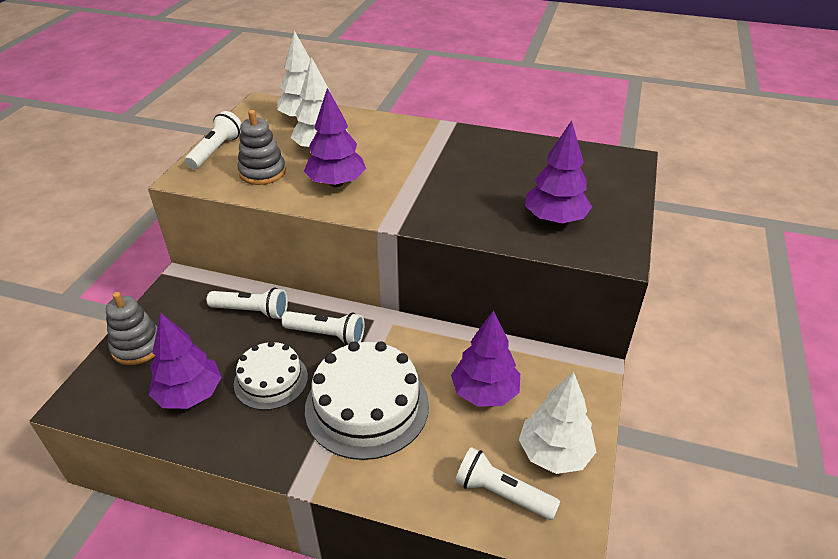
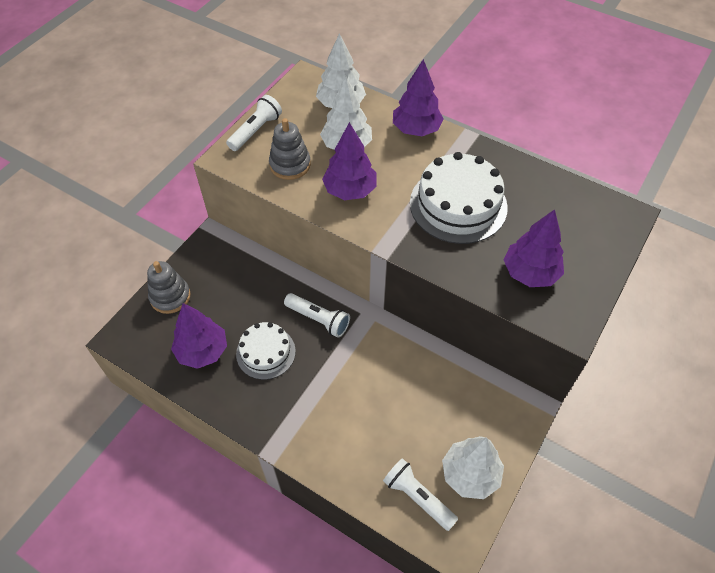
camera: 15 degrees right, 15 degrees up
white flashlight [207,288,288,320] -> none
white cake [305,341,429,460] -> white cake moved to [410,152,508,244]
purple tree [451,310,520,407] -> purple tree moved to [393,59,444,136]

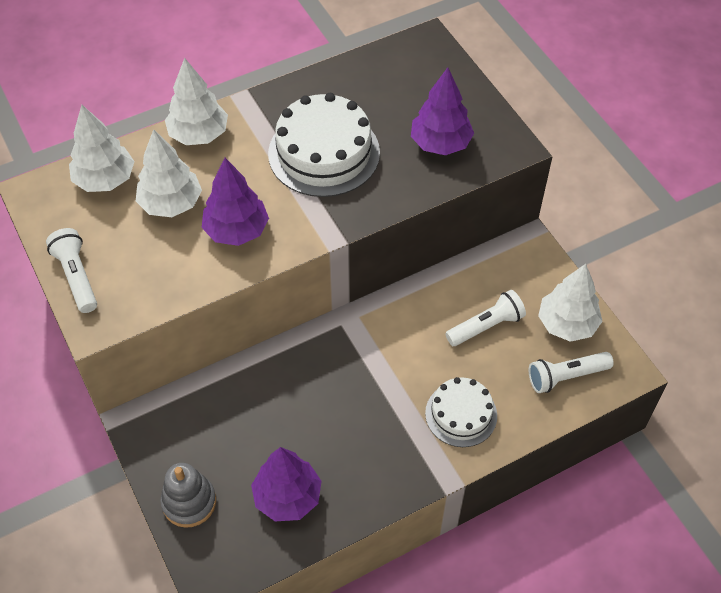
camera: 60 degrees left, 0 degrees up
white cake [236,322,296,380] -> white cake moved to [425,377,497,447]
grey stacking toy [269,118,311,180] -> none
white flashlight [284,293,350,338] -> white flashlight moved to [446,290,526,346]
purple tree [393,59,444,136] -> white tree [165,58,228,145]

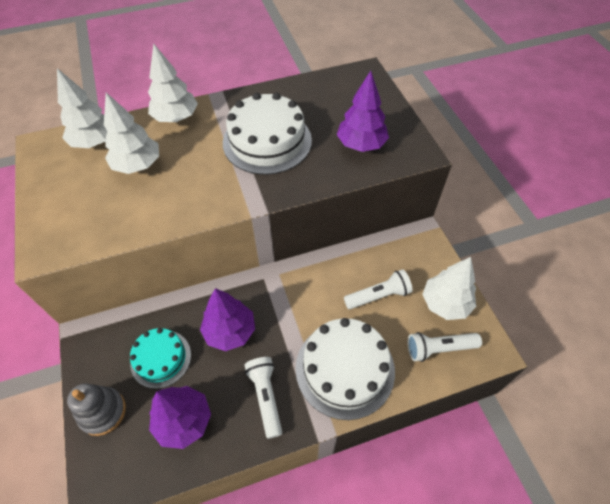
camera: 10 degrees right, 0 degrees up
white flashlight [46,228,97,313] -> white flashlight moved to [245,357,282,439]
purple tree [202,158,269,246] -> purple tree moved to [200,288,255,351]
white cake [425,377,497,447] -> white cake [296,318,395,420], size x1.63
none -> turquoise cake [130,328,191,389]

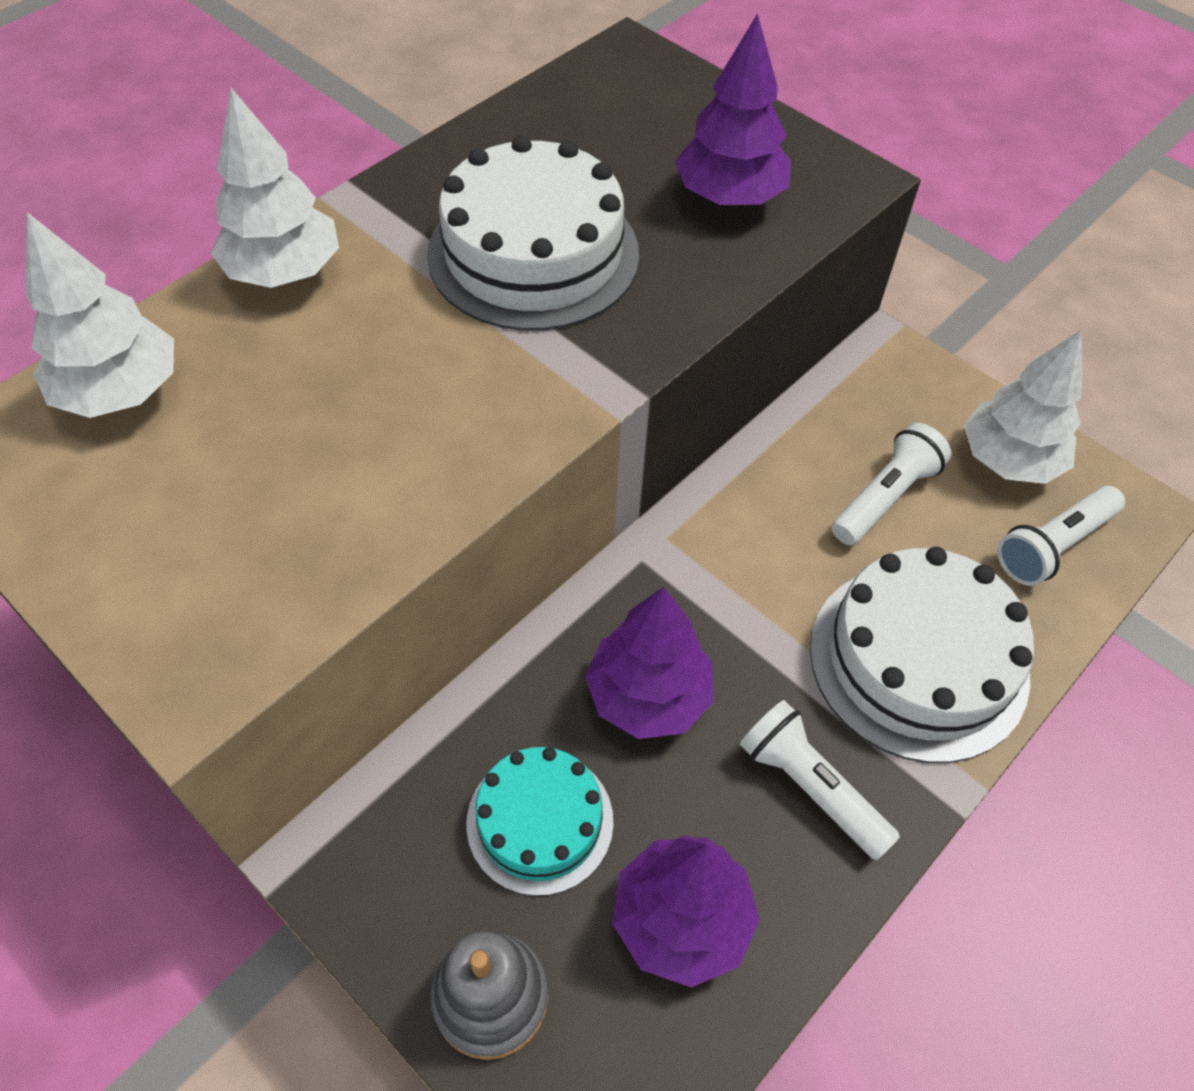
camera: 30 degrees left, 0 degrees up
white tree [104,92,159,174] -> none

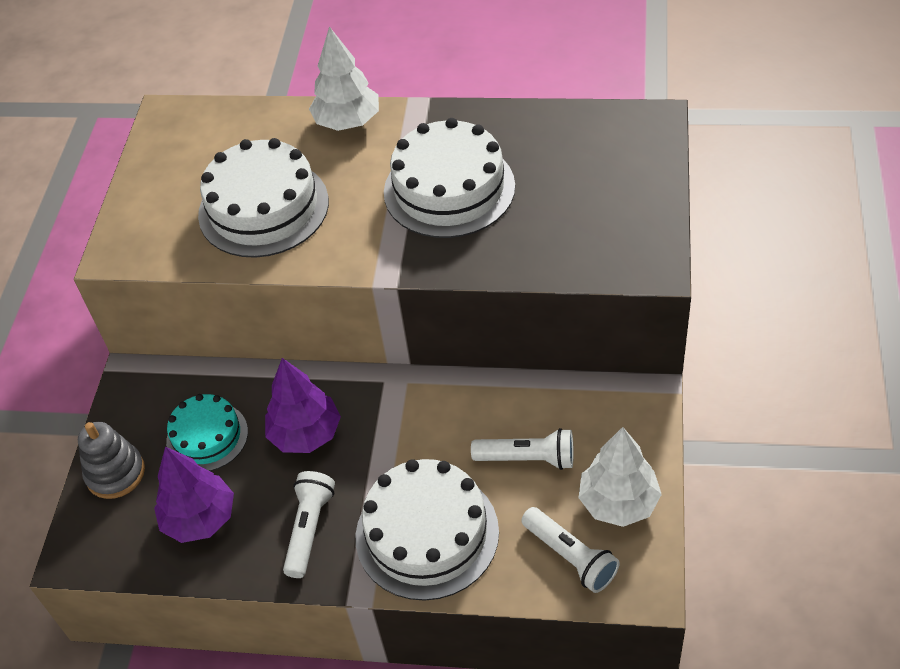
camera: 60 degrees right, 5 degrees down
white tree [25,212,174,418] -> none
purple tree [675,13,791,206] -> none
white flashlight [997,486,1125,586] -> white flashlight turned 150 degrees counterclockwise [521,507,620,593]
none -> white cake [198,138,329,258]

